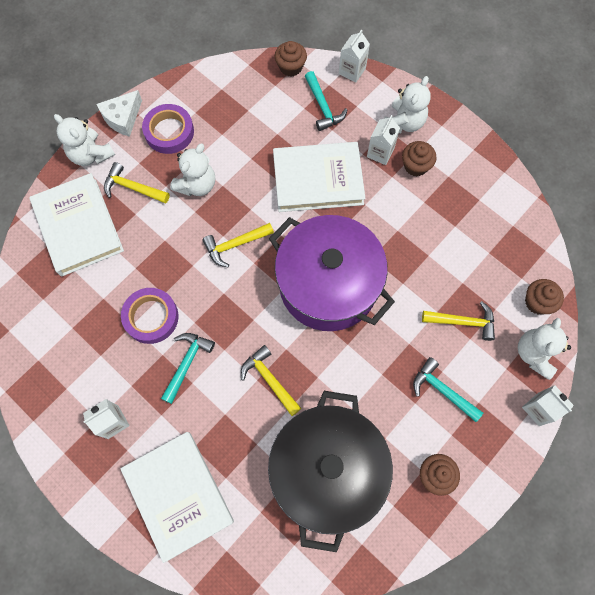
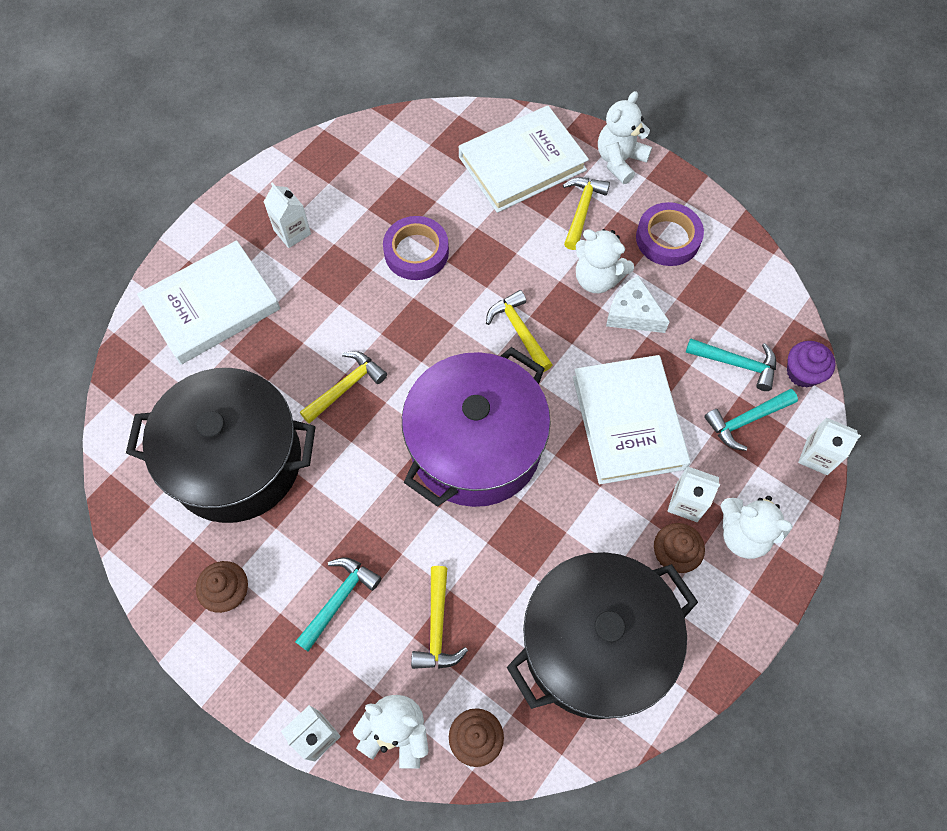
camera: 85 degrees right, 5 degrees down
white cheese [96,90,142,137] -> white cheese moved to [606,275,670,333]
turquoise hammer [161,333,215,404] -> turquoise hammer moved to [686,338,776,391]
brown cupcake [275,41,307,77] -> purple cupcake [787,341,836,388]
none -> black pot [506,552,698,719]

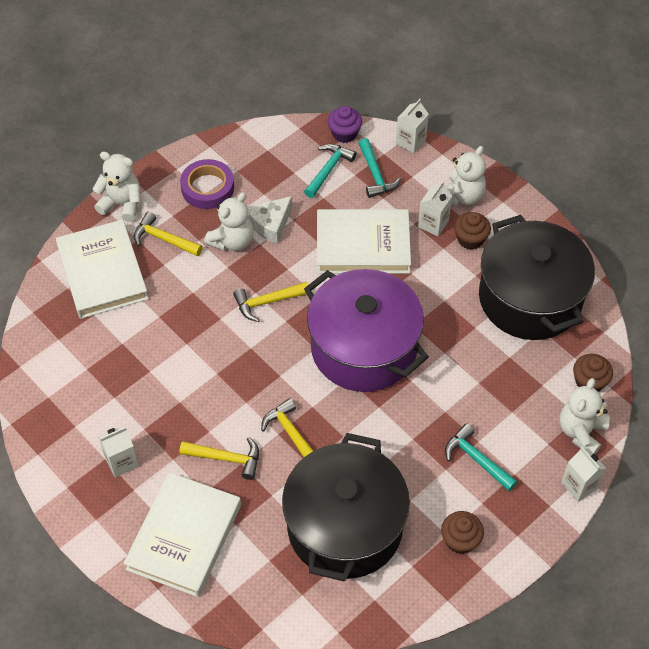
camera: 80 degrees left, 10 degrees down
white book [137,240,280,364] -> white book turned 45 degrees clockwise [124,472,241,597]
purple tape [383,216,449,280] -> none
yellow hammer [411,566,468,669] -> yellow hammer moved to [179,437,259,480]
white teddy bear [598,91,652,184] -> white teddy bear turned 150 degrees clockwise [93,151,141,222]

